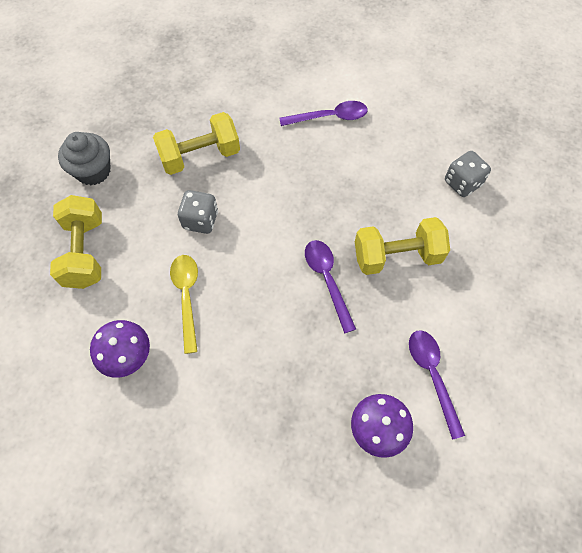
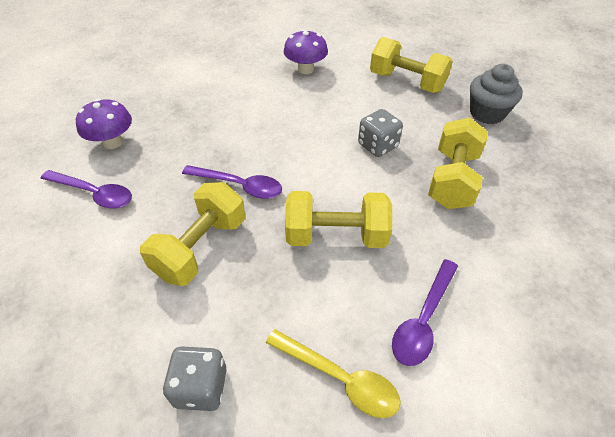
camera: 130 degrees right, 15 degrees down
yellow spoon [170,255,198,354] -> yellow spoon moved to [266,329,401,418]
none -> yellow dumbbell [285,191,392,248]

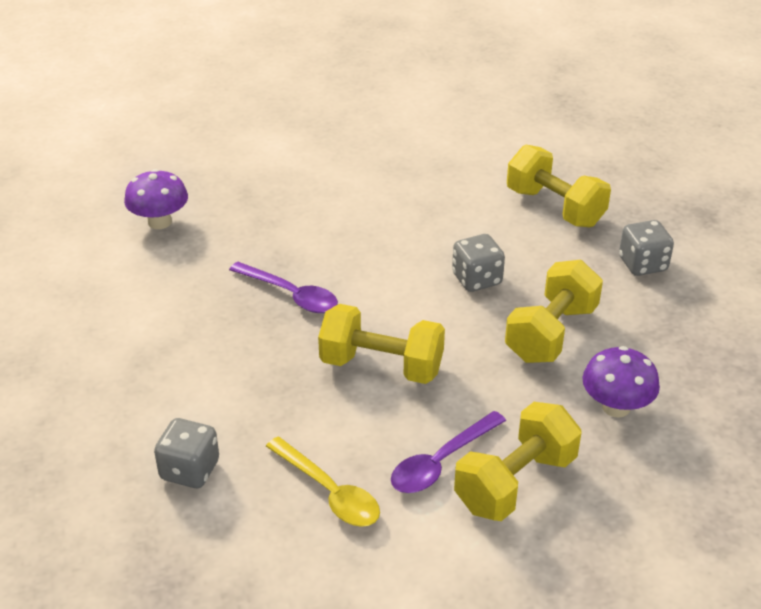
camera: 15 degrees right, 10 degrees down
purple spoon [40,170,132,209] -> none
yellow dumbbell [140,182,245,286] -> yellow dumbbell moved to [454,402,581,521]
purple mushroom [284,29,328,74] -> purple mushroom moved to [582,346,660,418]
grey cupcake [470,64,523,124] -> grey dice [619,220,674,276]

